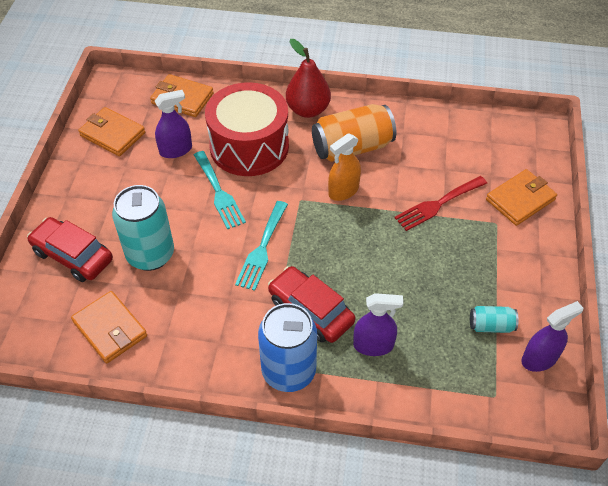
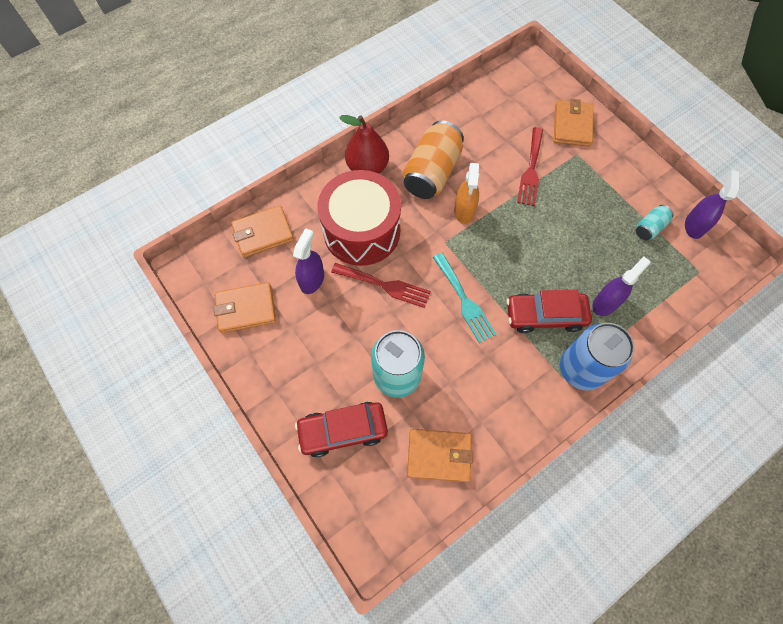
camera: 45 degrees left, 15 degrees up
turquoise fork [194,151,246,230] -> red fork [331,263,431,308]

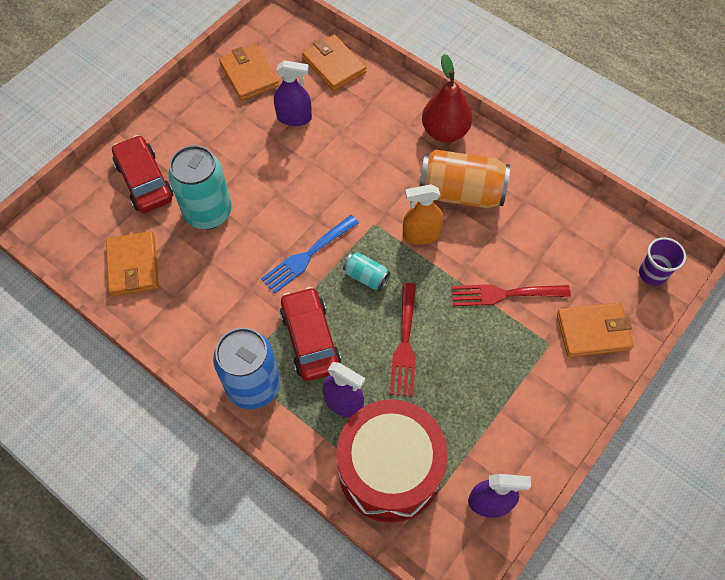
camera: 75 degrees right, 5 degrees down
red drum [318,170,401,266] -> red drum moved to [337,399,448,523]
red fork [331,263,431,308] -> red fork moved to [390,283,416,397]
turquoise fork [433,253,496,343] -> blue fork [261,215,359,294]
turquoise can [636,205,674,240] -> turquoise can moved to [343,252,390,291]
none -> purple cup [639,237,686,286]

